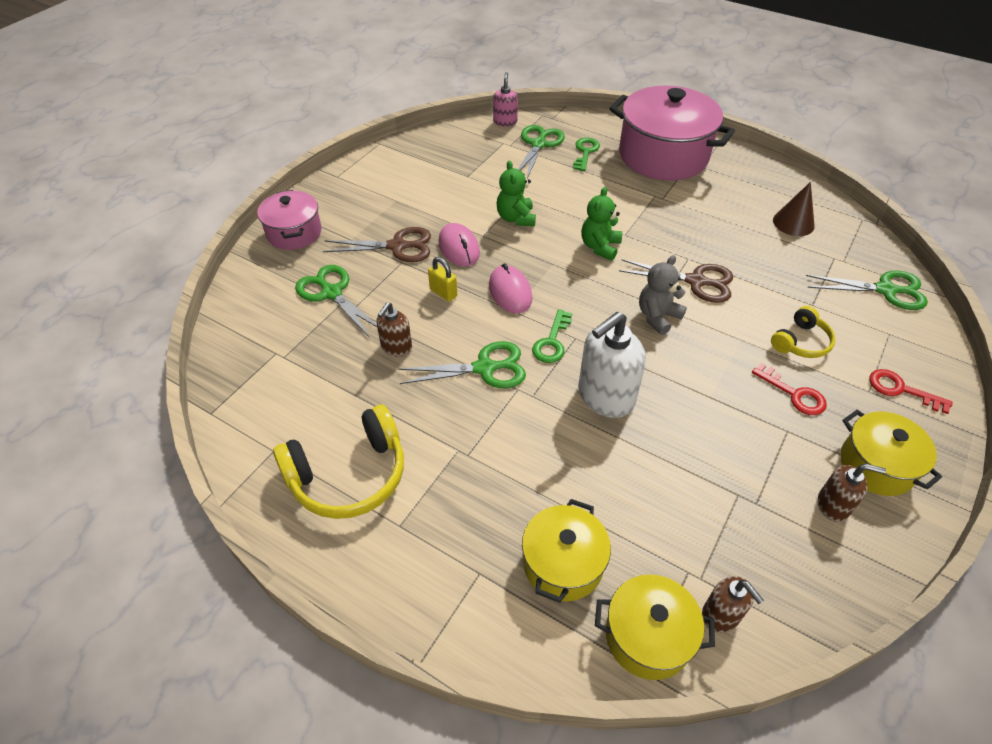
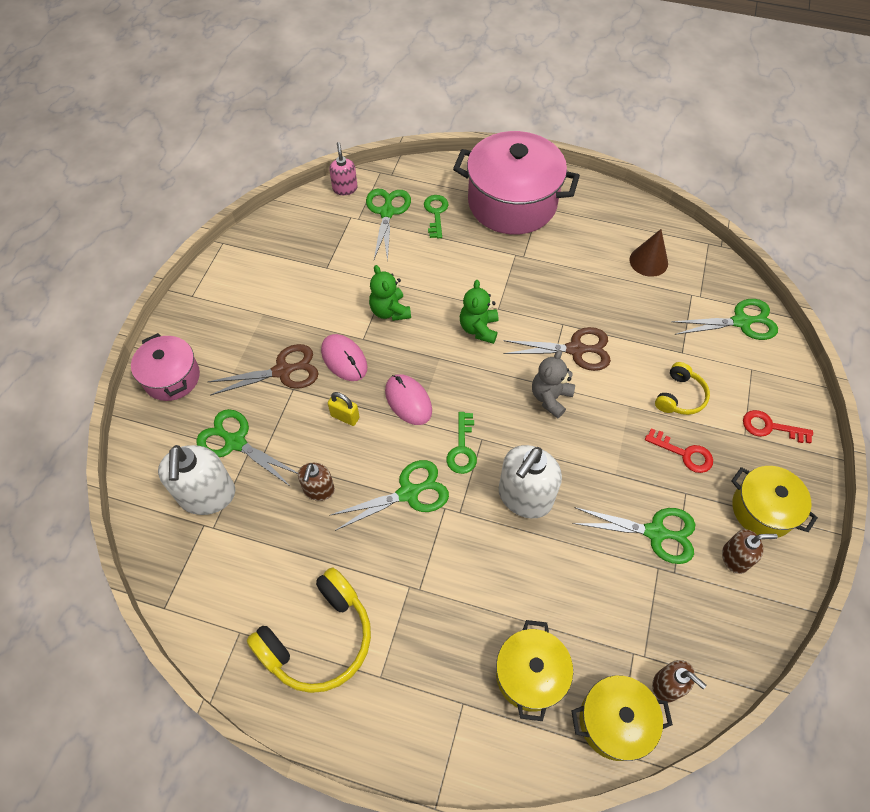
camera: 15 degrees left, 10 degrees up
none -> white soap dispenser [158,445,235,515]
none -> green scissors [572,507,695,564]

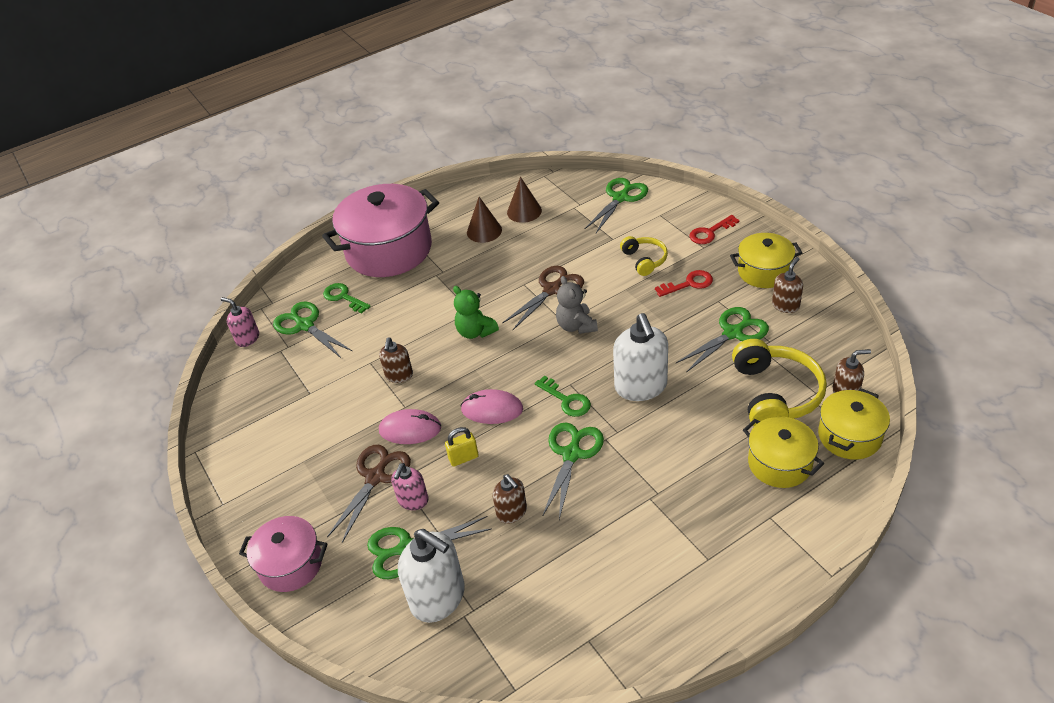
camera: 45 degrees left, 15 degrees down
yellow headphones [247,567,371,693] -> yellow headphones moved to [732,339,827,426]
green teddy bear [369,265,411,321] -> brown soap dispenser [379,337,413,383]
none -> pink soap dispenser [391,463,429,510]
none -> brown cone [467,197,502,243]

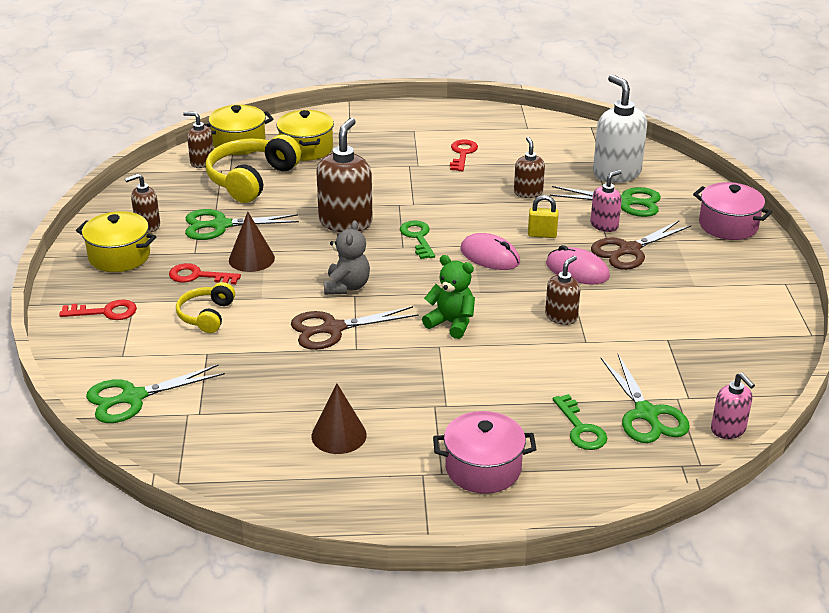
camera: 155 degrees left, 10 degrees down
pink pot [322,184,439,277] -> pink pot [433,411,537,494], size x0.55
green teddy bear [453,286,499,339] -> green teddy bear turned 45 degrees counterclockwise [422,255,475,339]
brown cone [507,177,542,223] -> brown cone moved to [229,212,275,272]
green scissors [543,423,604,519] -> none
white soap dispenser [613,313,668,401] -> brown soap dispenser [316,118,373,232]
none -> red key [450,140,478,171]

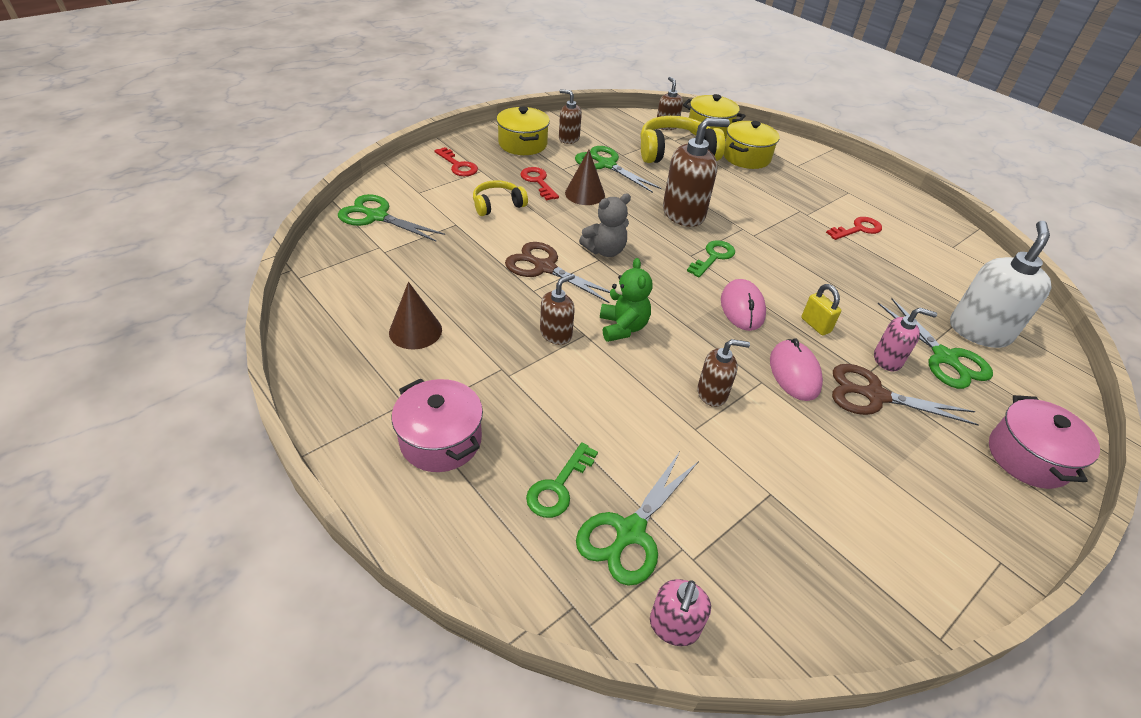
camera: 50 degrees right, 10 degrees up
brown soap dispenser [514,137,545,198] -> brown soap dispenser moved to [540,274,575,345]

